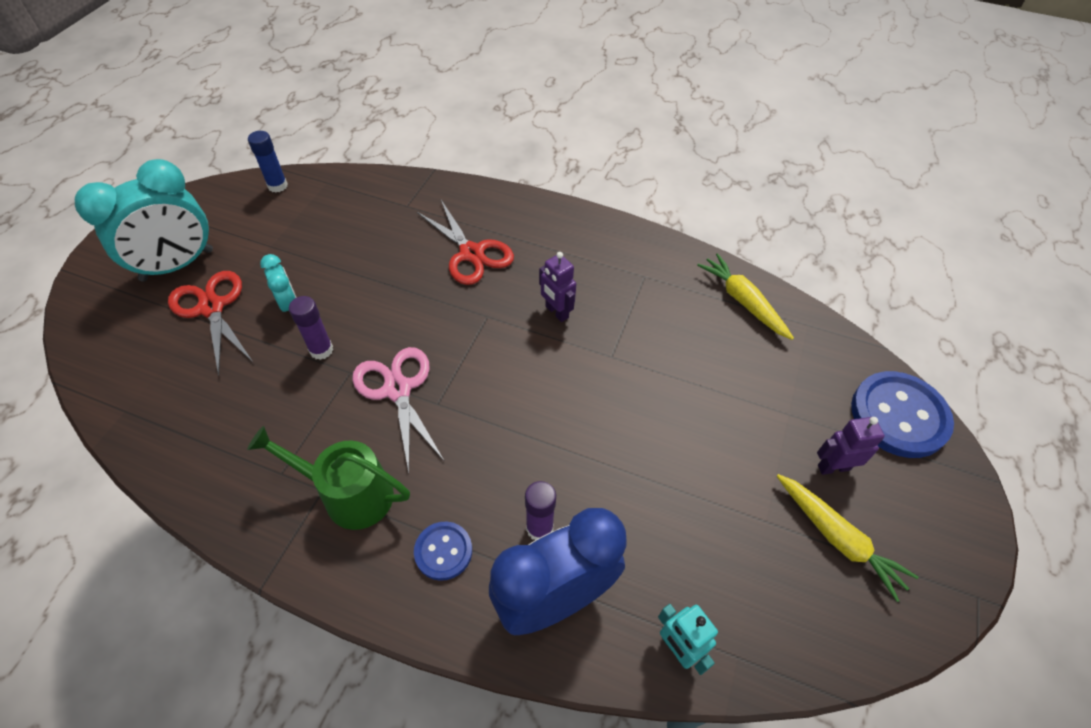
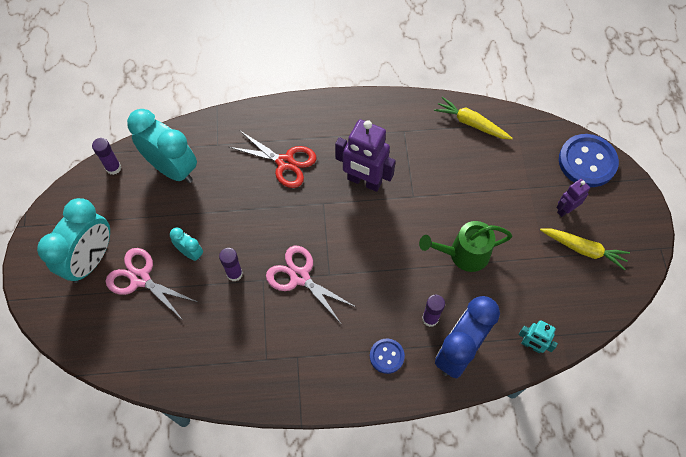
camera: 25 degrees left, 10 degrees up
red scissors [168,271,253,376] -> pink scissors [106,248,197,319]
green watering can [247,426,410,530] -> green watering can moved to [419,221,512,272]
blue glue stick [248,131,288,193] -> purple glue stick [92,138,121,175]
purple robot [539,252,576,322] -> purple robot [335,119,396,192], size x1.84
none -> turquoise clock [127,109,197,183]

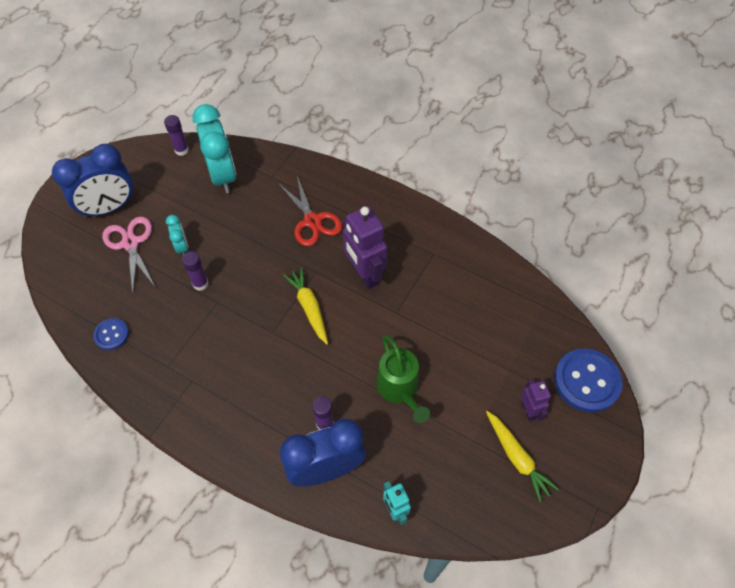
camera: 35 degrees right, 5 degrees down
turquoise clock [37,198,110,283] -> blue clock [52,144,134,219]
pink scissors [266,246,356,322] -> none
blue button [370,338,405,374] -> blue button moved to [93,318,129,350]
green watering can [419,221,512,272] -> green watering can turned 135 degrees counterclockwise [376,335,430,423]
yellow carrot [434,97,513,140] -> yellow carrot moved to [283,267,328,344]
purple robot [556,179,590,217] -> purple robot turned 75 degrees clockwise [521,379,551,421]

